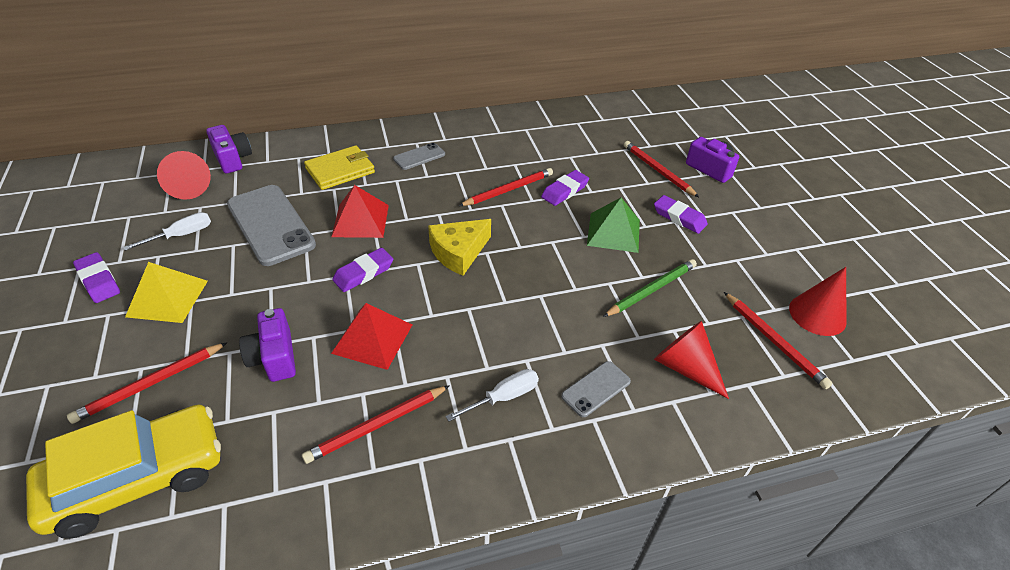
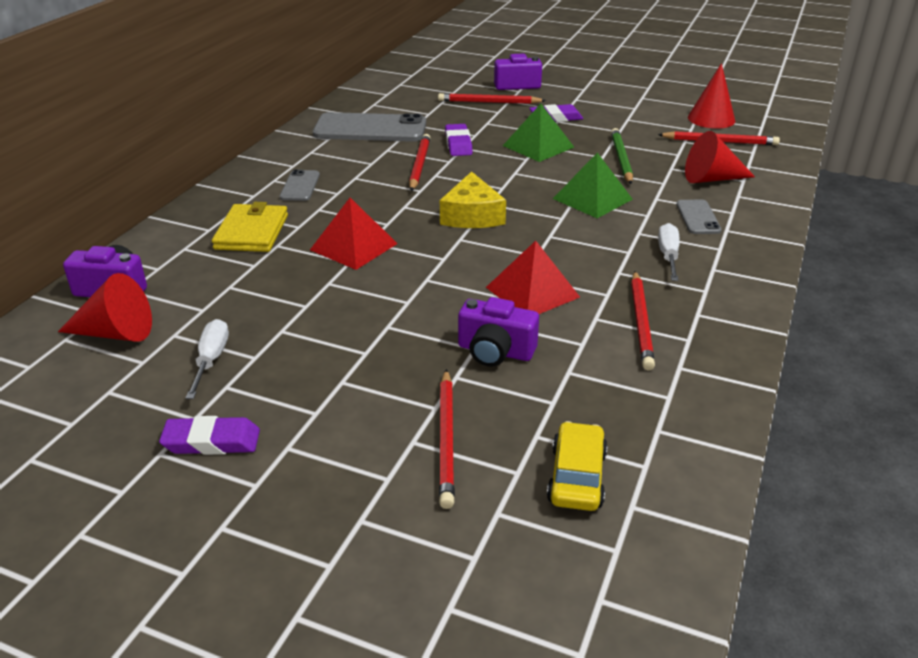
camera: 50 degrees left, 10 degrees down
yellow car [26,405,221,539] -> yellow car [547,421,608,511], size x0.54
yellow pyramid [125,262,208,323] -> none
grey phone [227,185,316,266] -> grey phone moved to [313,112,426,142]
purple eraser [332,248,393,292] -> none
none -> green pyramid [553,152,633,218]

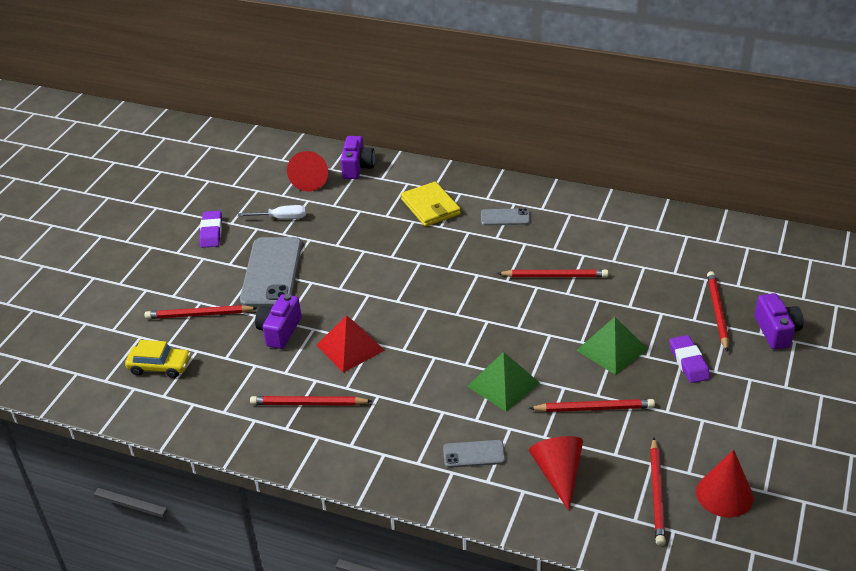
camera: 90 degrees right, 5 degrees up
yellow wallet [212,202,288,252] -> yellow wallet turned 60 degrees clockwise [401,181,461,227]
red pyramid [310,198,398,270] -> none
grey phone [313,112,426,142] -> grey phone moved to [240,237,302,307]
yellow cheese [440,171,506,228] -> none
purple eraser [445,124,473,156] -> none
green pencil [611,128,633,184] -> red pencil [529,399,655,412]
white screwdriver [658,223,680,281] -> none

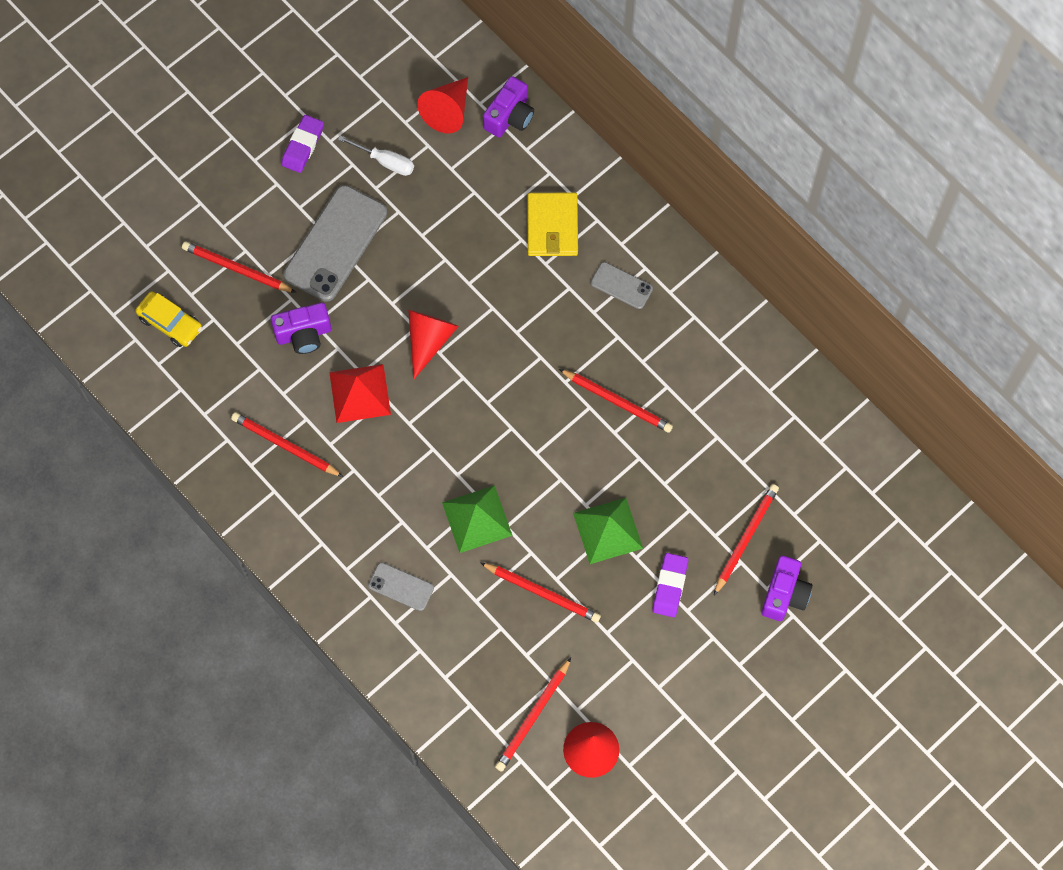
camera: 25 degrees right, 30 degrees up
purple camera [255,294,302,349] -> purple camera turned 150 degrees counterclockwise [271,303,331,354]
red cone [529,436,583,511] -> red cone moved to [408,310,459,379]

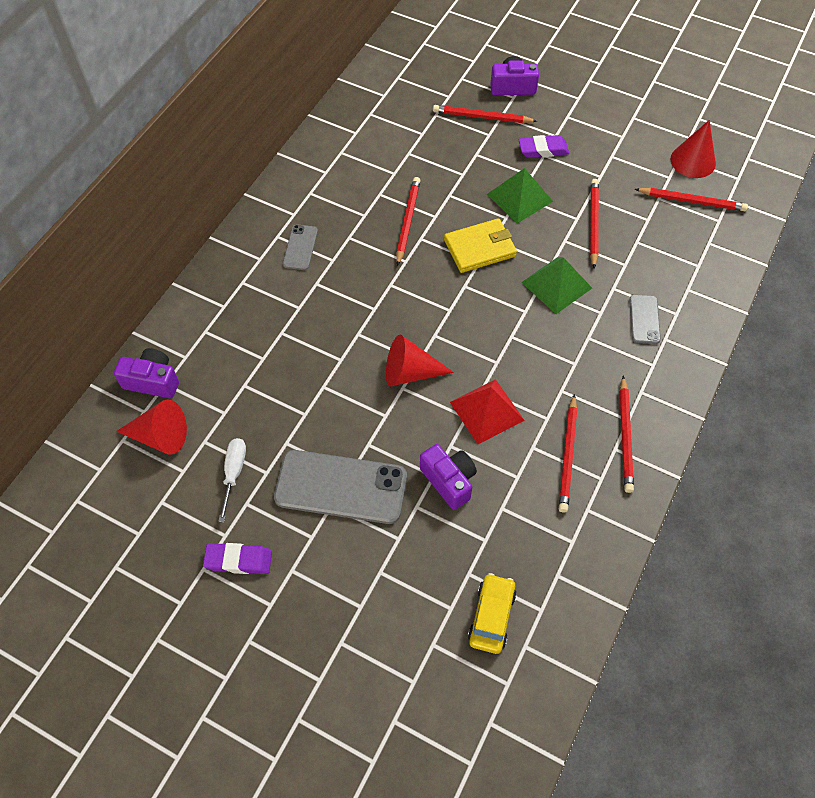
camera: 110 degrees left, 10 degrees down
red pencil [182,241,296,293] -> red pencil moved to [620,375,634,493]
yellow wallet [527,193,578,256] -> yellow wallet moved to [444,218,517,273]

